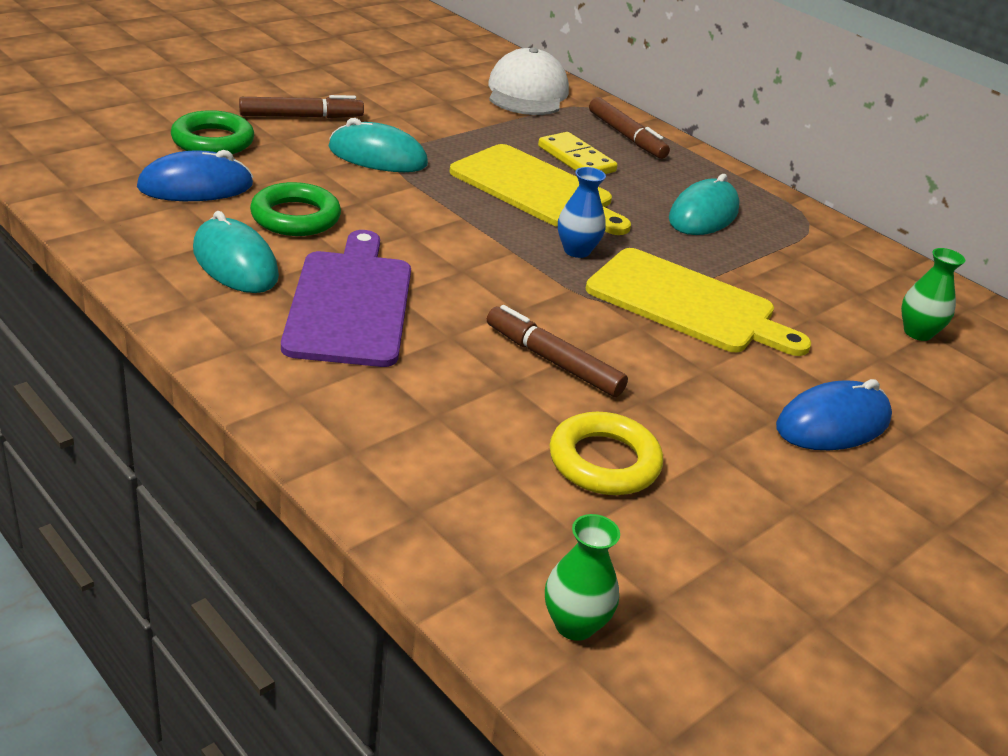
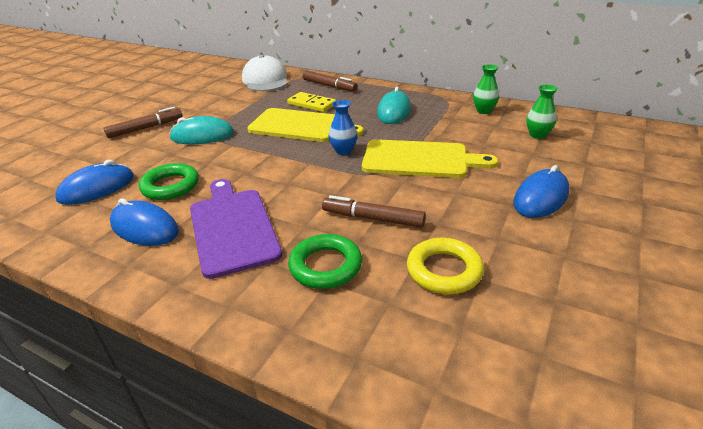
camera: 15 degrees left, 0 degrees up
green ring [171,110,254,154] -> green ring moved to [288,234,362,289]
turquoise mouse [193,211,279,293] -> blue mouse [110,198,179,246]
green vase [545,514,620,641] -> green vase moved to [473,64,499,114]

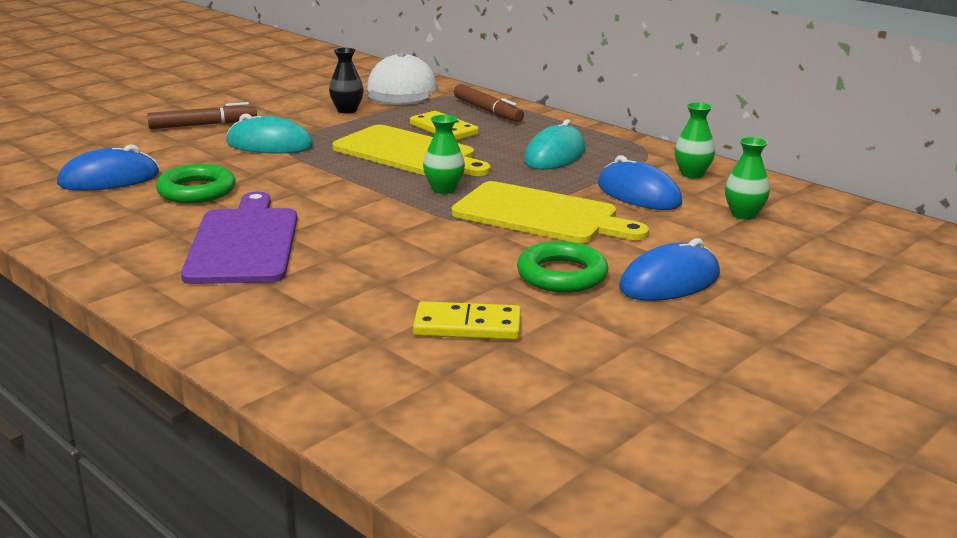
camera: 15 degrees right, 10 degrees down
blue mouse [110,198,179,246] -> blue mouse moved to [597,155,682,210]
green ring [288,234,362,289] -> green ring moved to [517,241,608,293]
brown marker [322,195,426,228] -> none
blue vase [329,100,357,155] -> green vase [423,115,465,194]
yellow ring [407,238,484,294] -> yellow domino [413,301,521,340]
none -> black vase [329,48,364,114]

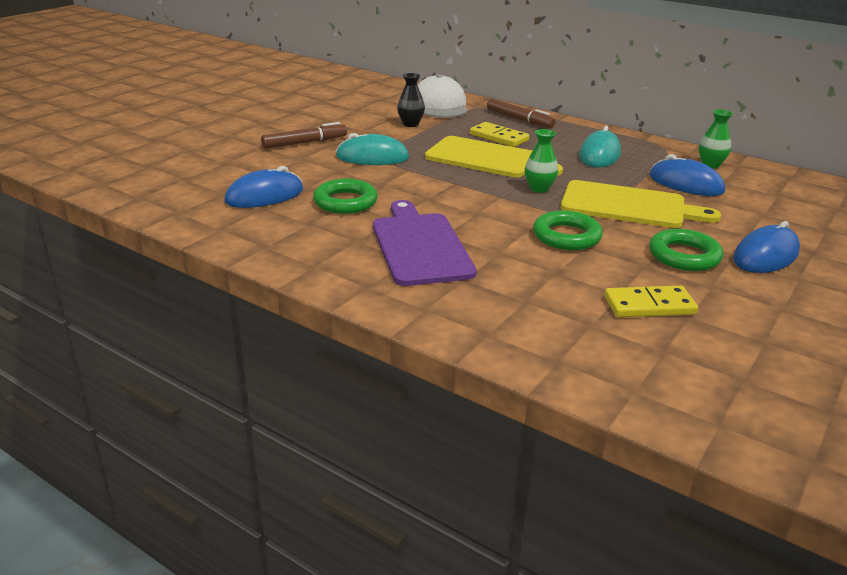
camera: 10 degrees left, 5 degrees up
green vase [725,137,770,220] -> none
none -> green ring [533,210,603,250]

